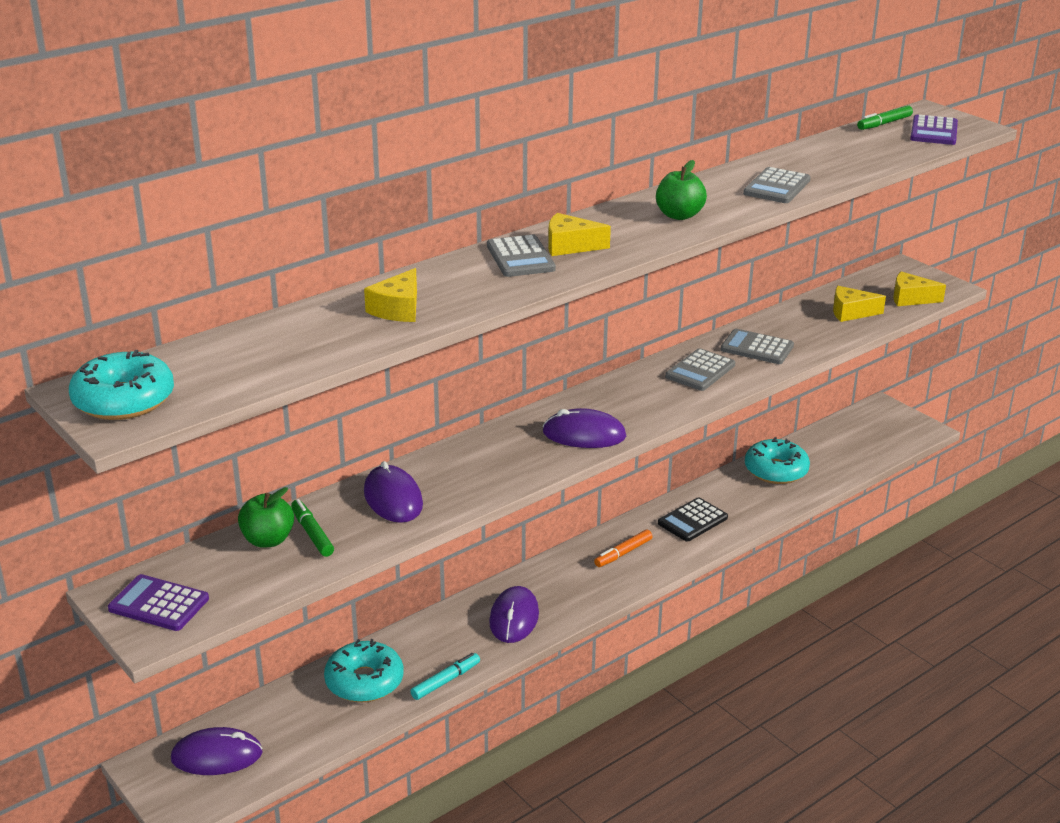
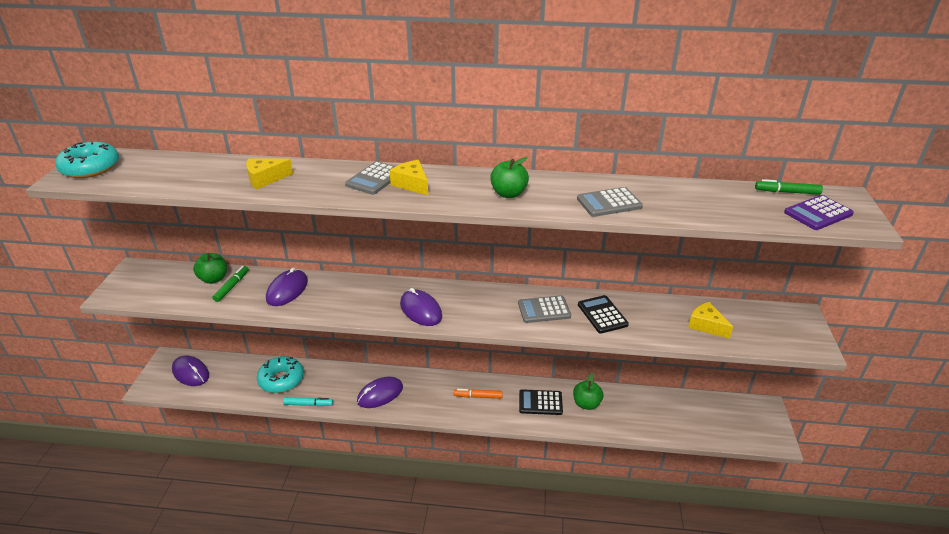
camera: 45 degrees right, 5 degrees up
purple calculator [108,574,209,631] -> none
grey calculator [721,329,794,364] -> black calculator [578,295,629,333]
turquoise donut [745,437,810,484] -> none
yellow cheese [893,272,946,306] -> none
none -> green apple [573,373,603,410]

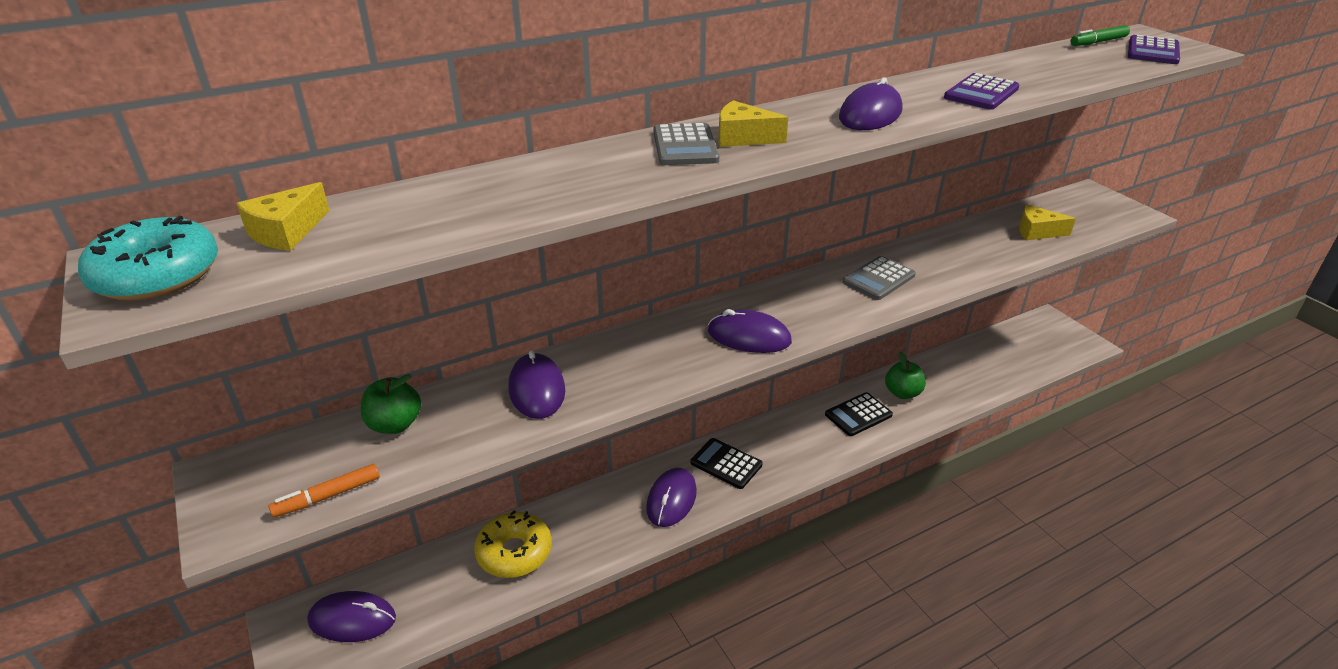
camera: 35 degrees left, 0 degrees up
green marker [212,266,249,302] -> none
yellow cheese [246,158,293,189] -> yellow cheese moved to [236,182,330,251]
turquoise donut [257,356,304,393] -> yellow donut [474,510,552,578]
turquoise marker [283,397,333,406] -> none
orange marker [454,389,503,398] -> orange marker moved to [269,464,380,518]
green apple [490,157,529,198] -> purple mouse [839,77,902,130]
grey calculator [577,187,643,217] -> purple calculator [944,73,1020,110]
black calculator [578,295,629,333] -> black calculator moved to [691,438,763,489]

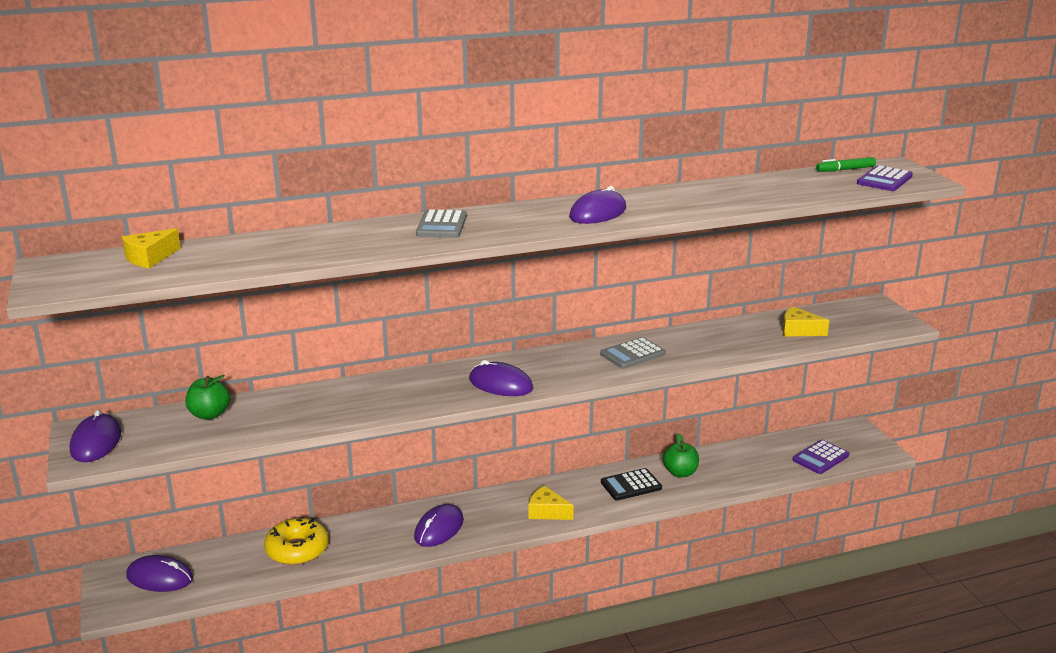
camera: 10 degrees right, 10 degrees down
turquoise donut [78,216,218,301] -> none
orange marker [269,464,380,518] -> none
purple mouse [509,350,565,419] -> purple mouse moved to [70,410,121,462]
black calculator [691,438,763,489] -> none
yellow cheese [718,100,788,147] -> yellow cheese moved to [529,486,574,520]
purple calculator [944,73,1020,110] -> purple calculator moved to [792,440,849,474]

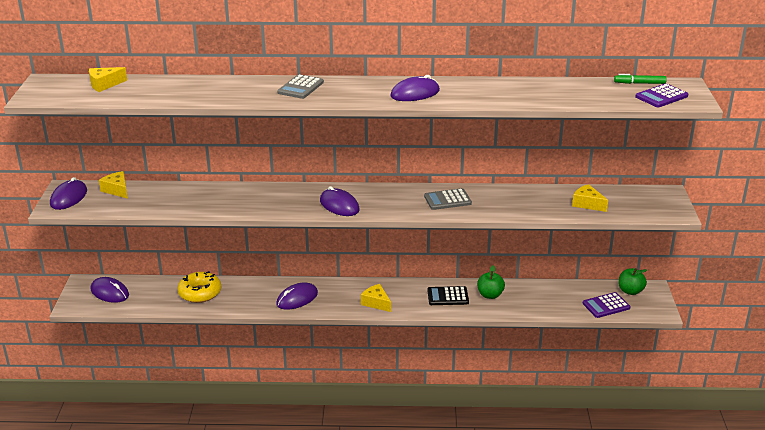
camera: 20 degrees right, 5 degrees up
green apple [185,375,230,420] -> green apple moved to [619,268,647,295]
none -> yellow cheese [99,171,128,199]

